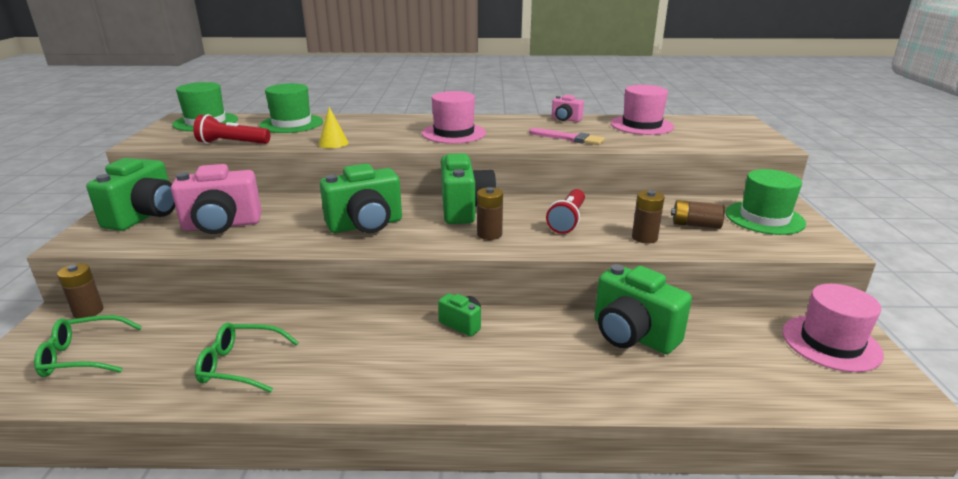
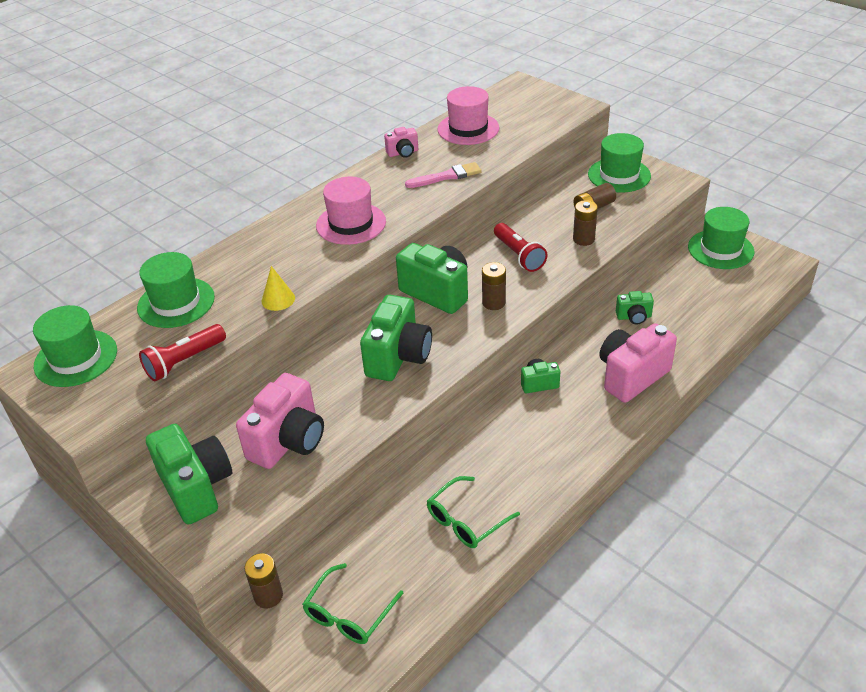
camera: 45 degrees left, 15 degrees up
green camera [595,264,692,354] -> green camera [616,291,654,324], size x0.51
pink hat [782,284,884,372] -> green hat [688,207,754,269]
none -> pink camera [599,323,677,403]

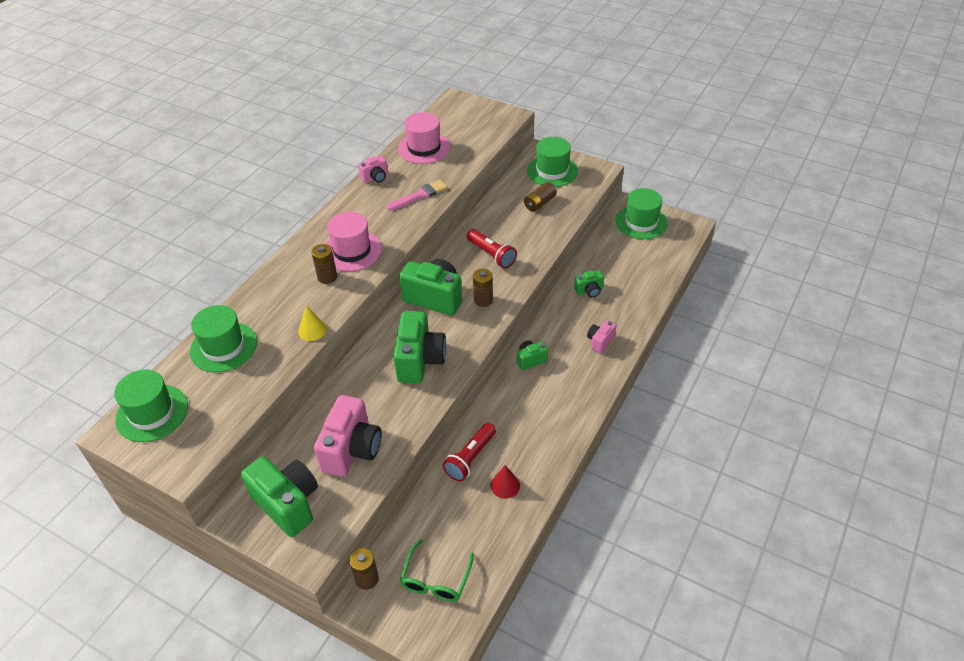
camera: 15 degrees left, 5 degrees up
red flashlight [139,324,226,381] -> red flashlight moved to [442,423,496,482]
green glasses [427,476,520,548] -> red cone [491,465,520,499]
brown battery [573,200,598,246] -> brown battery moved to [311,244,337,284]
pink camera [599,323,677,403] -> pink camera [587,320,616,354], size x0.51

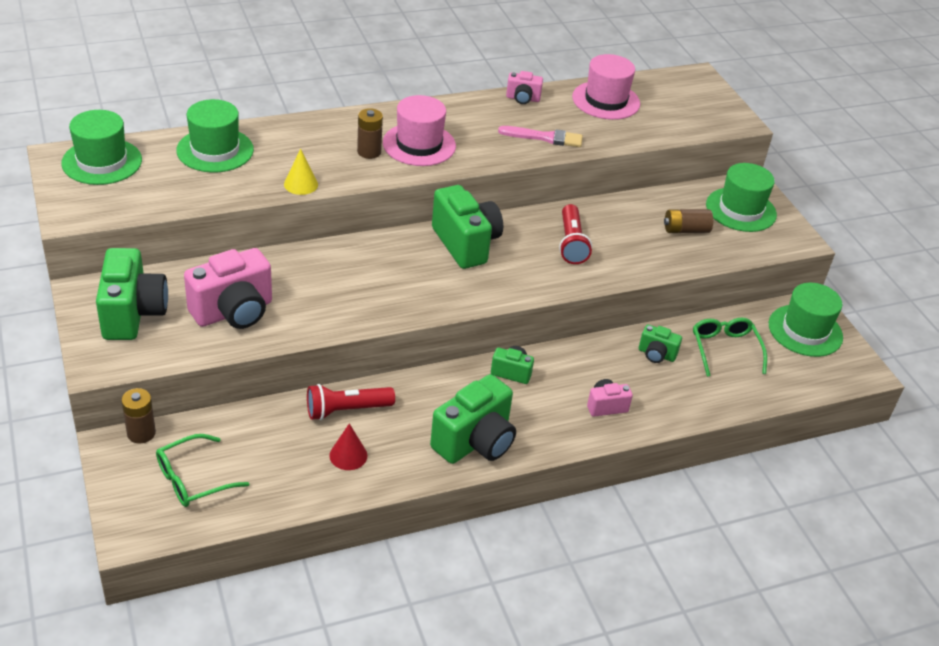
camera: 35 degrees right, 5 degrees down
green camera [393,311,447,383] -> green camera moved to [430,374,516,464]
brown battery [473,269,493,307] -> none
none -> green glasses [693,318,767,377]

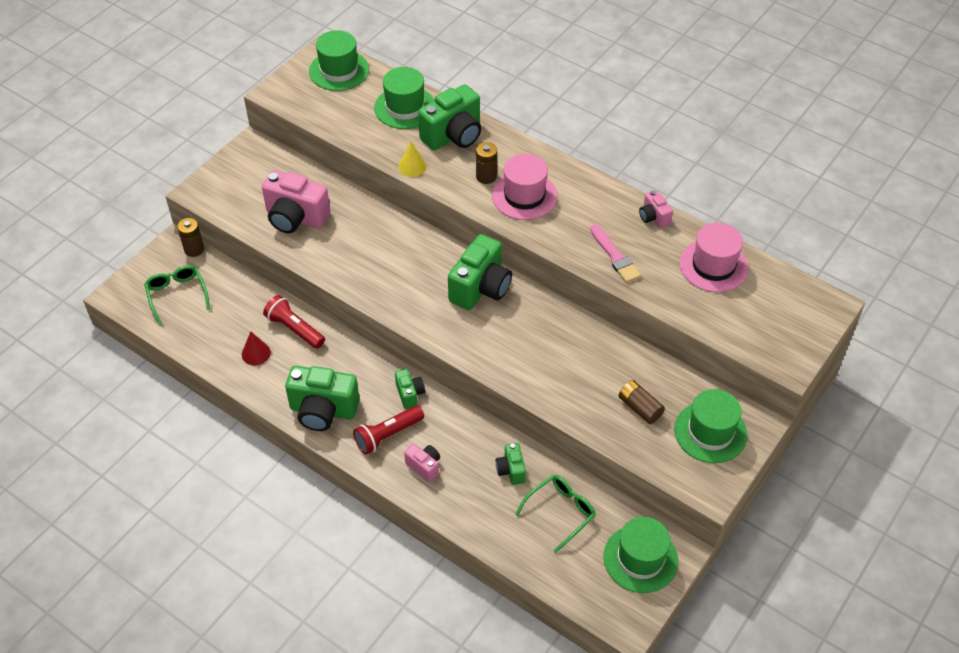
camera: 60 degrees right, 10 degrees up
green camera [96,248,168,340] -> green camera moved to [418,84,481,150]
green glasses [156,434,250,507] -> green glasses turned 45 degrees clockwise [144,265,210,325]
red flashlight [559,204,592,264] -> red flashlight moved to [353,405,424,455]

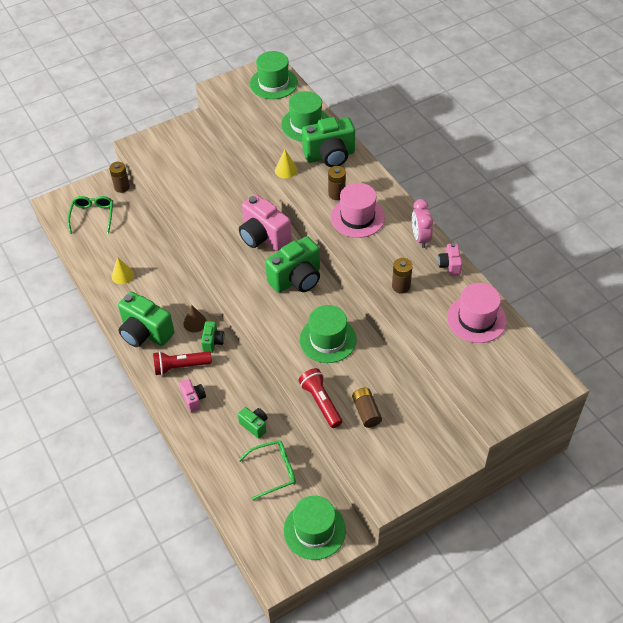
camera: 25 degrees right, 0 degrees up
red cone [242,332,271,365] -> yellow cone [111,257,134,284]
pink camera [262,170,331,233] -> pink camera moved to [239,194,292,251]
red flashlight [263,295,325,349] -> red flashlight moved to [298,368,342,428]
green camera [496,443,526,485] -> green camera turned 120 degrees clockwise [238,407,268,439]
pink brush [590,224,641,283] -> brown battery [392,258,413,294]
green hat [674,389,747,463] -> green hat moved to [299,305,357,363]
none -> brown cone [183,305,207,332]
none -> pink clock [412,199,433,248]

